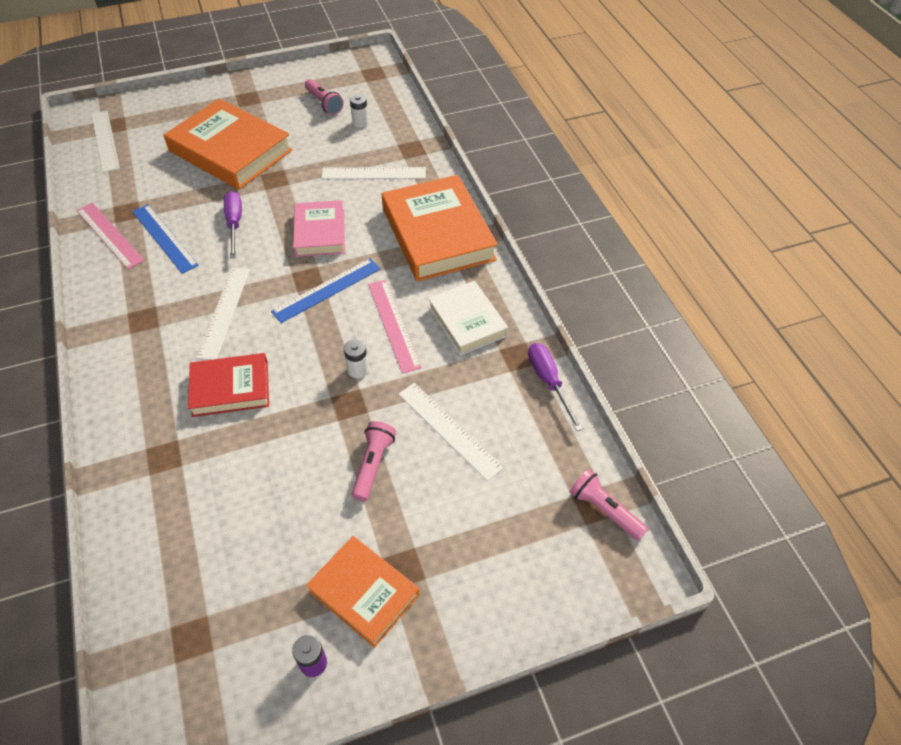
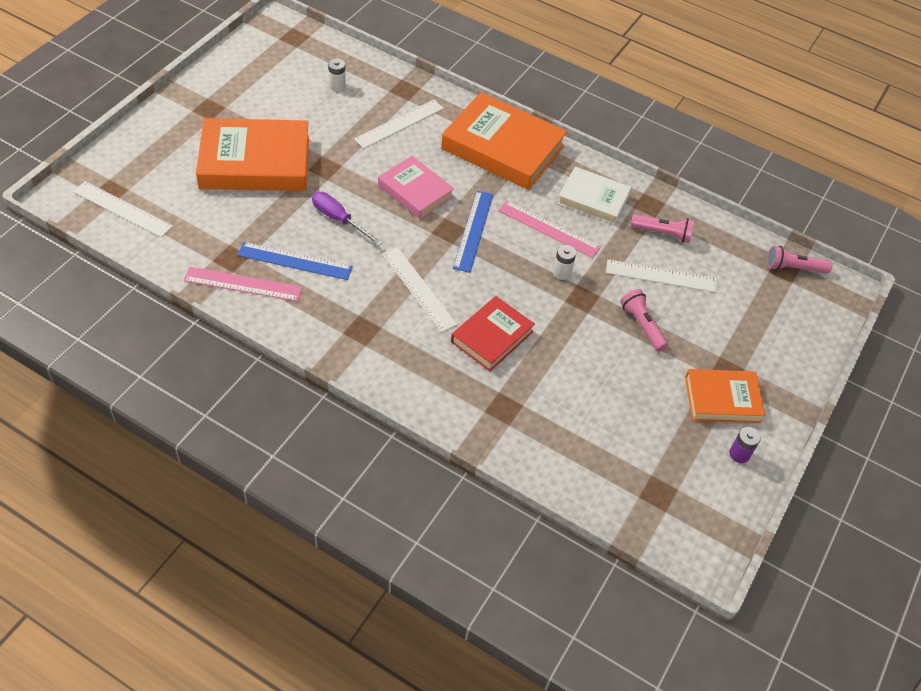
camera: 45 degrees left, 0 degrees up
pink flashlight [305,79,344,115] -> pink flashlight moved to [631,215,694,243]
purple screwdriver [528,343,583,431] -> none

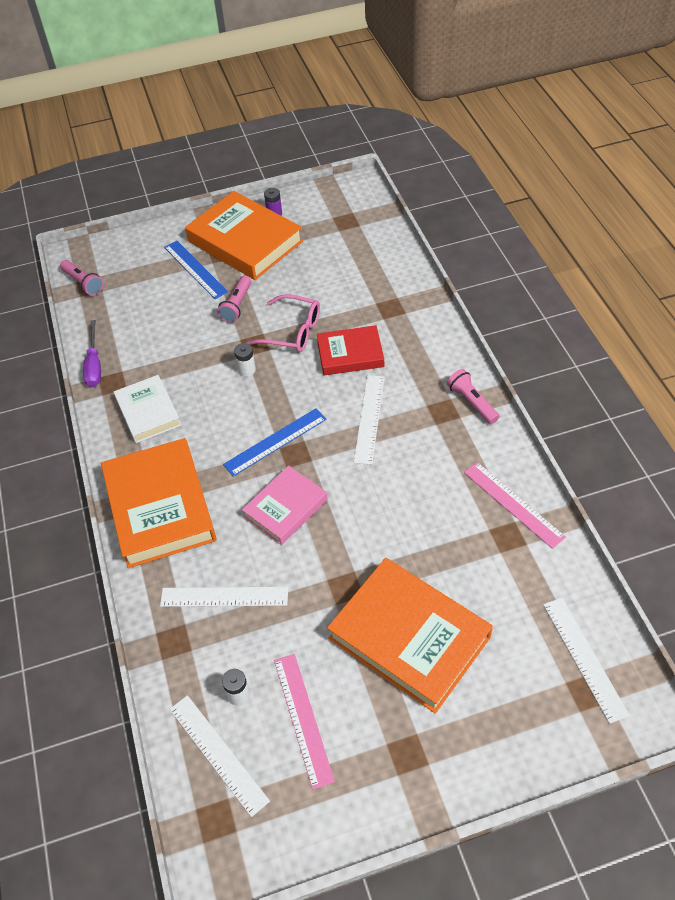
camera: 130 degrees left, 0 degrees up
blue ruler [237,242,353,280] -> blue ruler moved to [164,241,228,299]
purple screwdriver [312,192,383,246] -> purple screwdriver moved to [83,320,101,387]
pink book [378,156,454,219] -> pink book turned 45 degrees clockwise [242,466,328,545]
pink ruler [498,200,601,258] -> pink ruler moved to [274,654,335,790]
white ruler [606,259,717,293] -> white ruler moved to [170,695,270,817]
pink flashlight [631,215,694,243] -> pink flashlight moved to [447,369,500,424]
orange book [685,369,765,423] -> orange book [185,191,303,280], size x1.70
none -> pink glasses [246,294,320,352]

